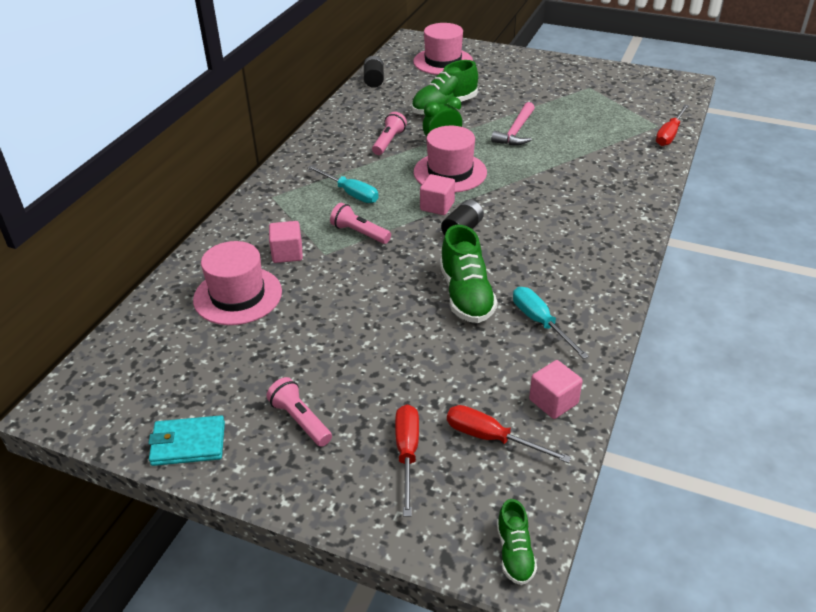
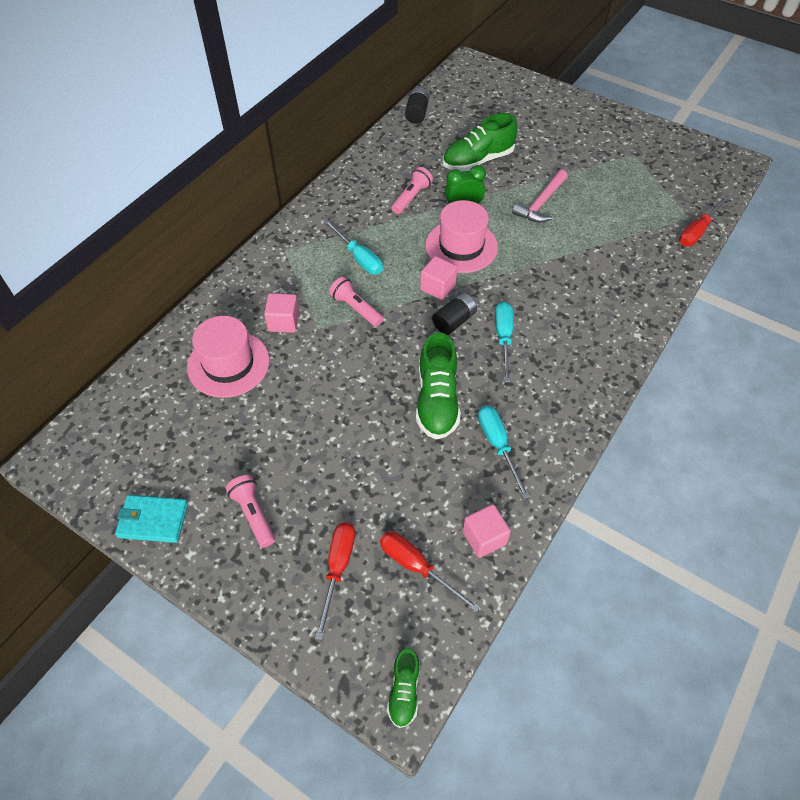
camera: 10 degrees right, 15 degrees up
pink hat [413,23,473,75] -> none
none -> turquoise screwdriver [495,301,513,382]

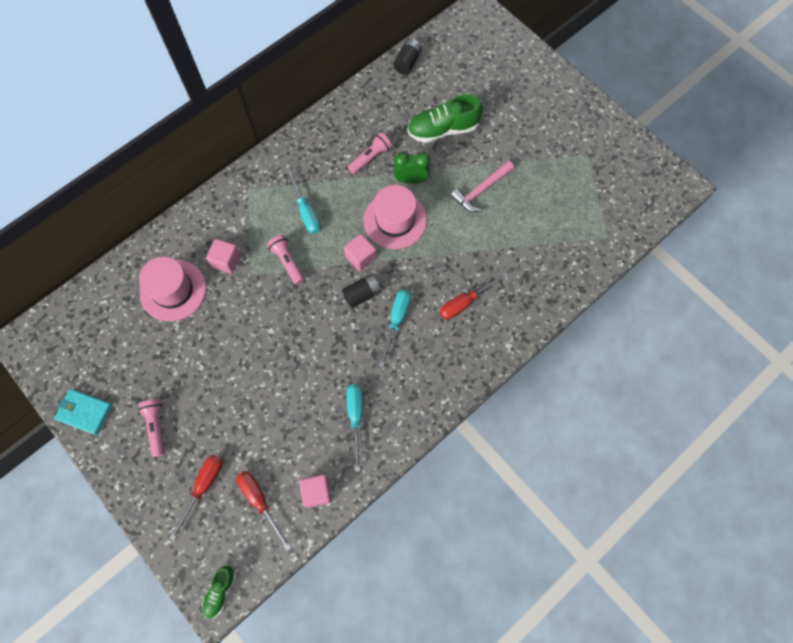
camera: 15 degrees right, 15 degrees up
green shoe [416,332,460,440] -> none
red screwdriver [679,196,729,246] -> red screwdriver moved to [440,272,509,319]

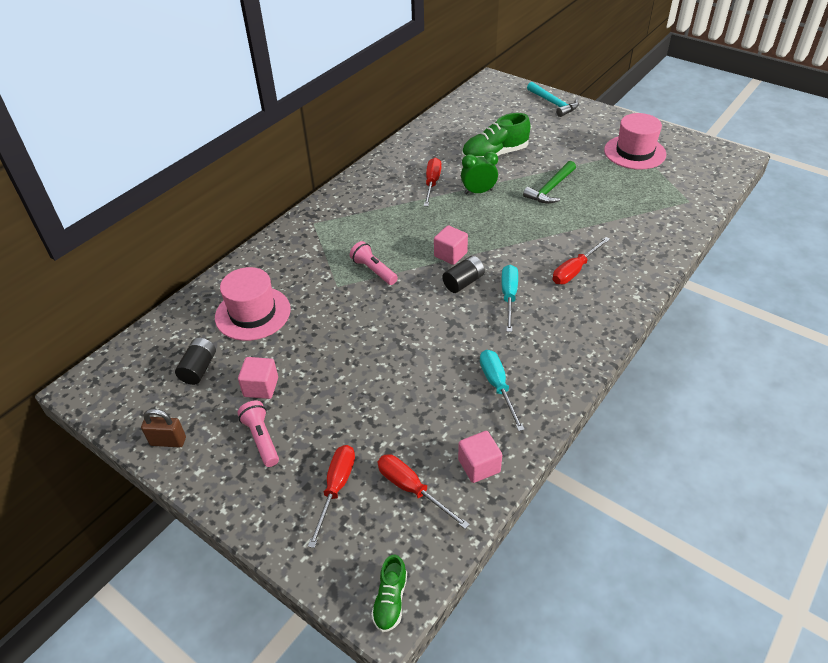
camera: 10 degrees left, 25 degrees down
turquoise wallet [54,389,112,435] -> brown padlock [141,409,186,448]
pink cube [206,239,241,274] -> pink cube moved to [238,357,278,399]
turquoise screwdriver [285,168,320,234] -> none
pink flashlight [348,132,392,174] -> red screwdriver [424,158,442,206]
pink hat [363,185,427,249] -> pink hat moved to [604,113,666,170]
black battery [393,39,422,75] -> black battery moved to [175,338,216,385]
pink hammer [450,161,514,212] -> green hammer [523,161,576,204]
none -> turquoise hammer [527,82,579,117]

